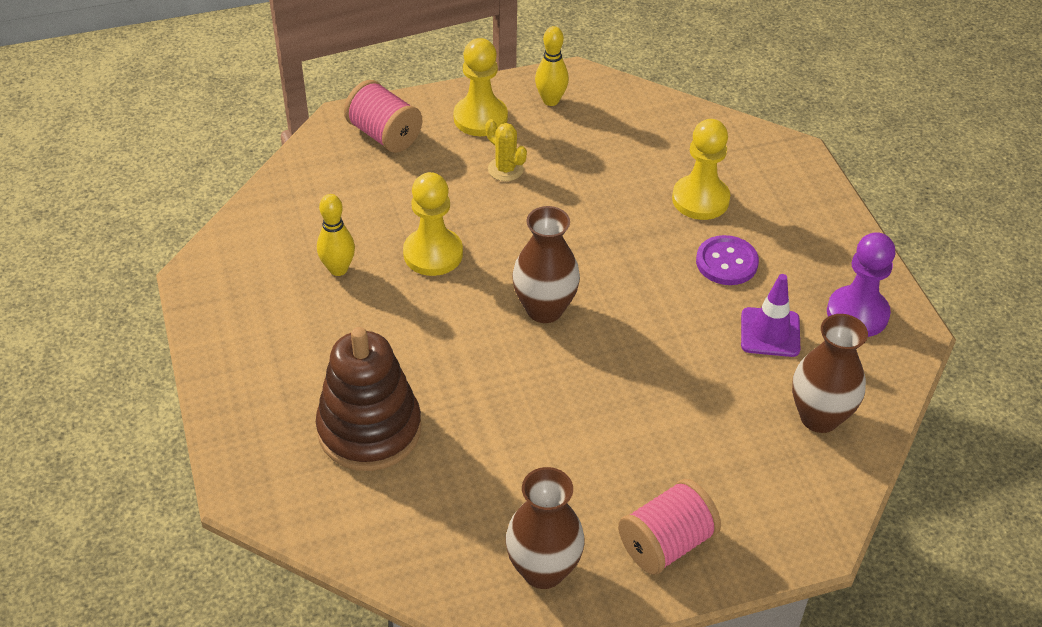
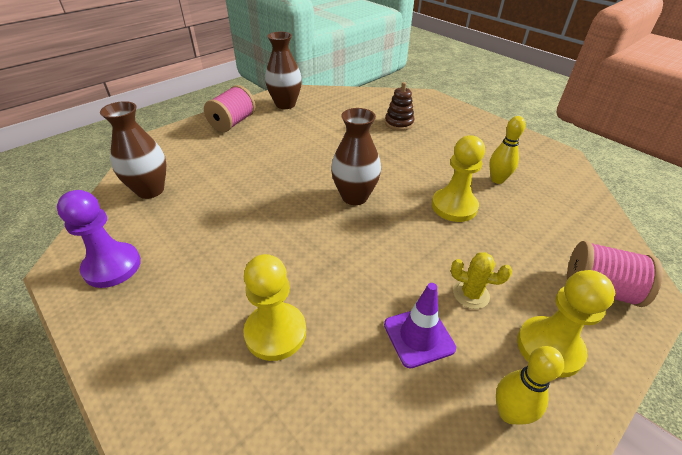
camera: 155 degrees right, 5 degrees down
brown stacking toy [316,327,422,471] -> brown stacking toy [385,82,415,131], size x0.54
purple button [696,235,759,285] -> none
purple traffic cone [741,274,800,357] -> purple traffic cone moved to [384,283,456,368]

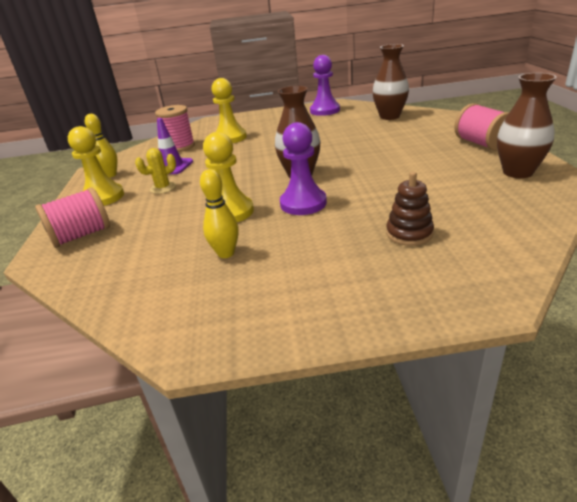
camera: 130 degrees right, 10 degrees down
none -> pink spool [155,105,195,152]
none -> purple pawn [280,122,327,215]

